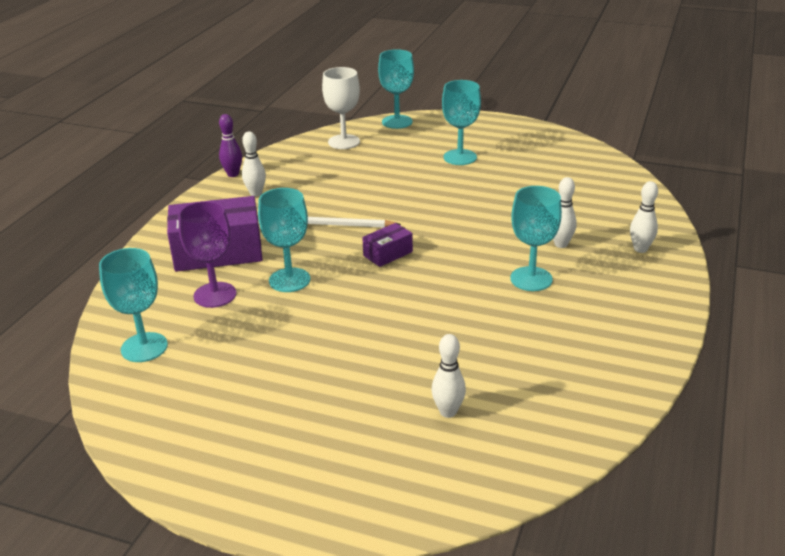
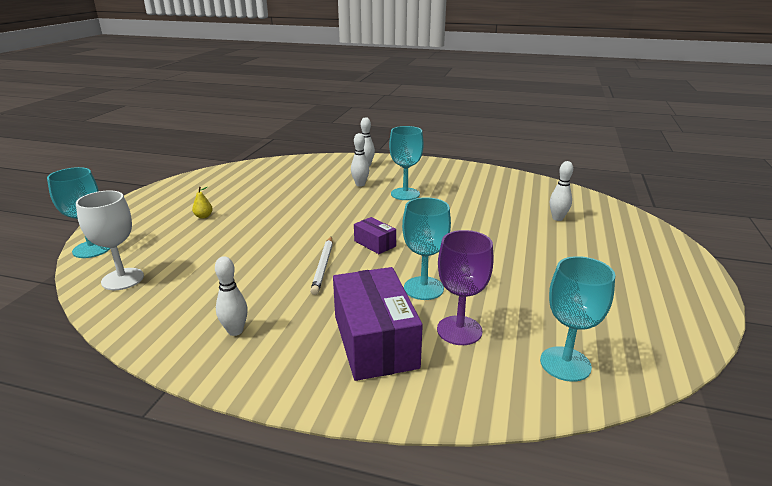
camera: 95 degrees left, 5 degrees down
purple bowling pin [219,114,242,177] -> none
turquoise goblet [442,80,481,165] -> yellow pear [192,187,213,219]

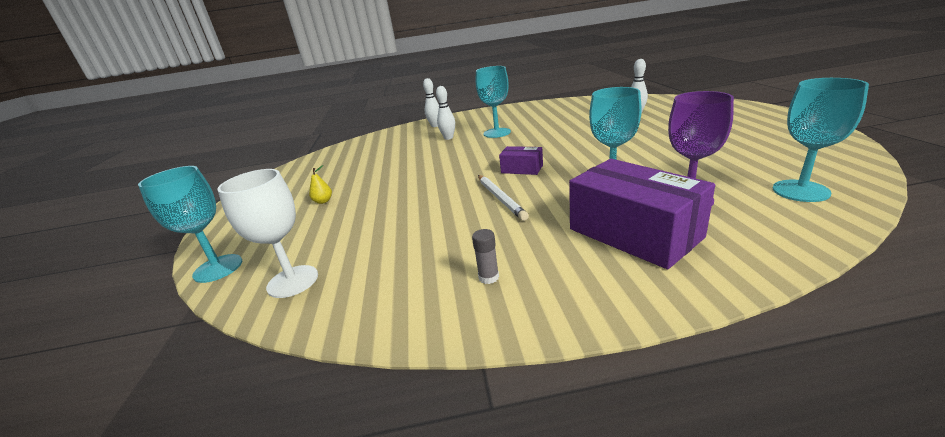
camera: 20 degrees left, 0 degrees up
white bowling pin [215,256,248,336] -> grey glue stick [472,229,499,284]

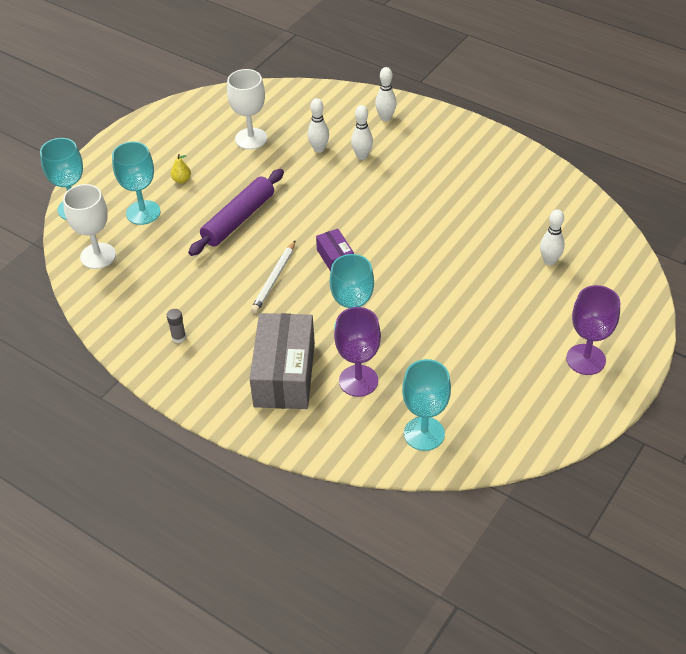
camera: 40 degrees right, 20 degrees up
turquoise goblet [476,66,511,138] -> turquoise goblet moved to [112,141,160,225]
purple box [569,159,715,269] -> grey box [249,313,315,409]
none -> purple rolling pin [188,169,284,256]
none -> white goblet [227,69,267,150]
none -> white bowling pin [308,98,329,153]
none -> purple goblet [566,285,620,375]

